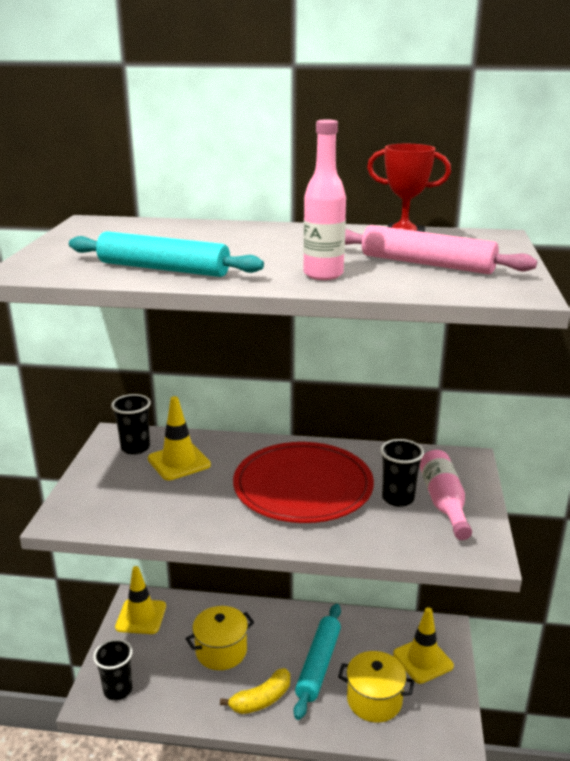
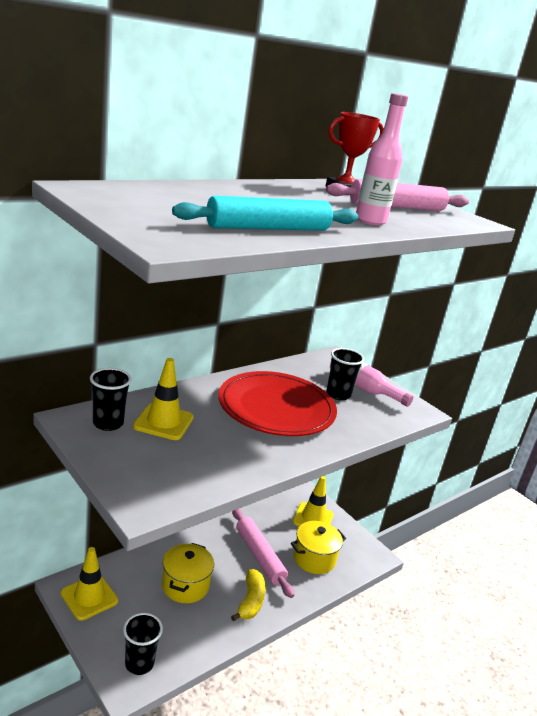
camera: 50 degrees left, 0 degrees up
turquoise rolling pin [294,604,341,720] -> pink rolling pin [232,509,294,598]

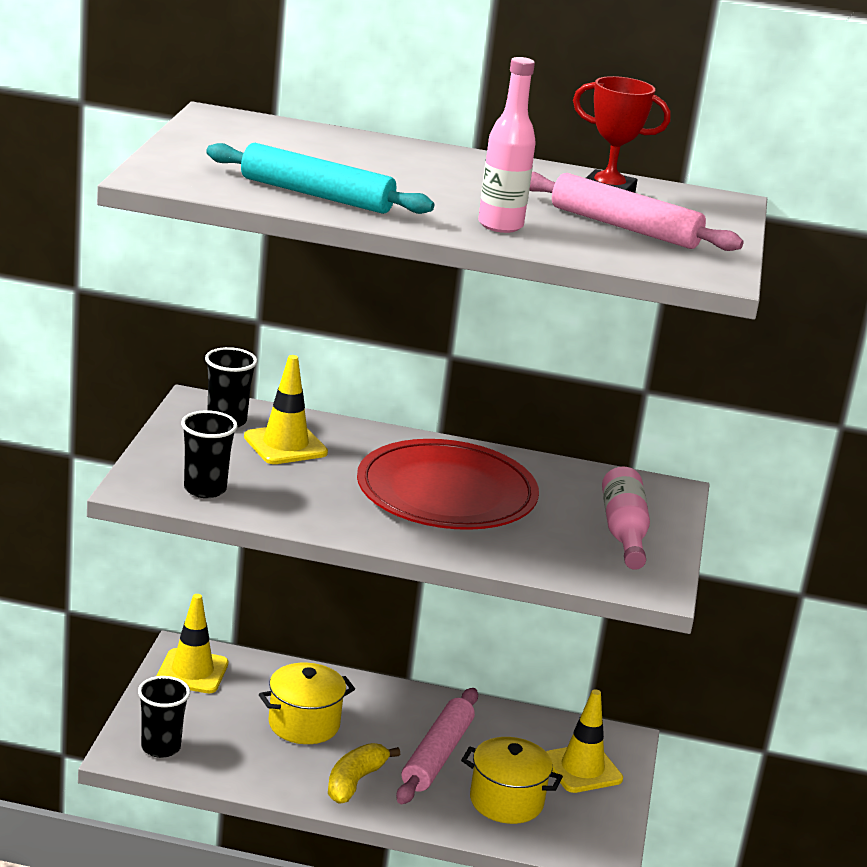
camera: 50 degrees right, 0 degrees up
yellow banana [231,569,266,622] -> yellow banana turned 150 degrees clockwise [328,743,400,804]
black cup [326,348,364,401] -> black cup moved to [181,410,238,498]

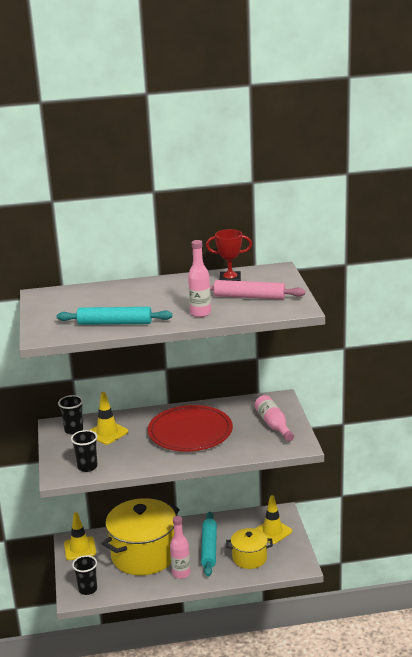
camera: 15 degrees left, 0 degrees up
yellow pot [259,663,355,744] -> yellow pot [102,498,180,575], size x1.92
yellow banana [328,743,400,804] -> pink bottle [170,516,190,579]
pink rolling pin [396,688,478,804] -> turquoise rolling pin [201,512,217,577]

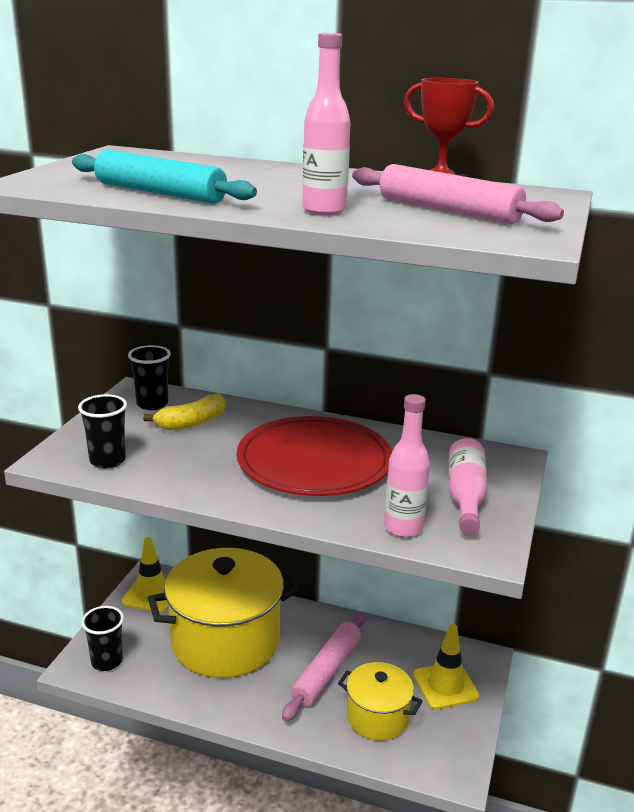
camera: 25 degrees right, 0 degrees up
yellow traffic cone [91,392,128,445] -> yellow banana [143,394,226,430]
pink bottle [170,516,190,579] -> pink bottle moved to [384,394,430,538]
turquoise rolling pin [201,512,217,577] -> pink rolling pin [282,612,366,722]

